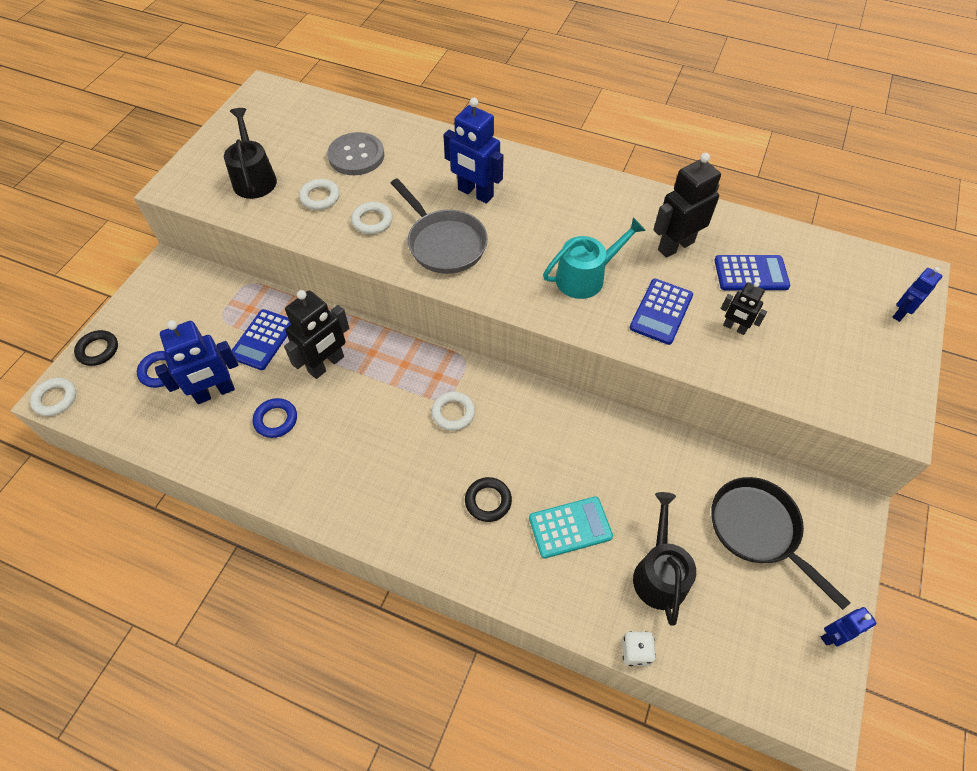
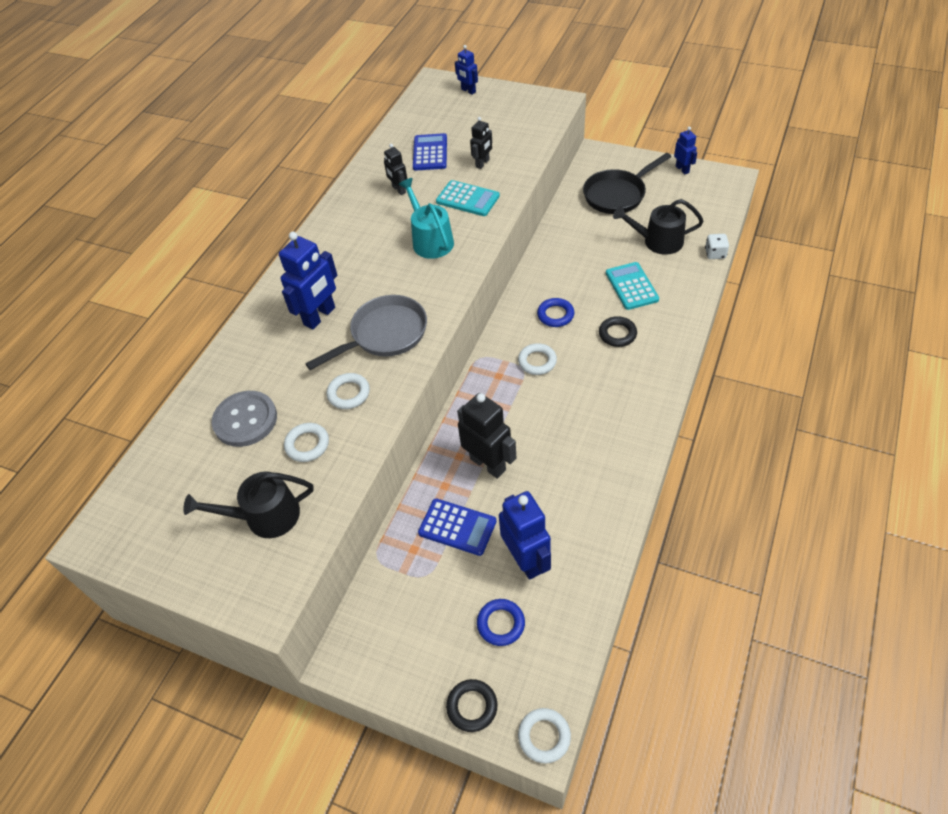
camera: 85 degrees left, 5 degrees down
blue ring [253,398,297,438] -> blue ring moved to [537,298,574,327]
blue calculator [630,279,693,345] -> turquoise calculator [436,180,500,216]
black robot [653,153,721,258] -> black robot [384,144,407,195], size x0.56

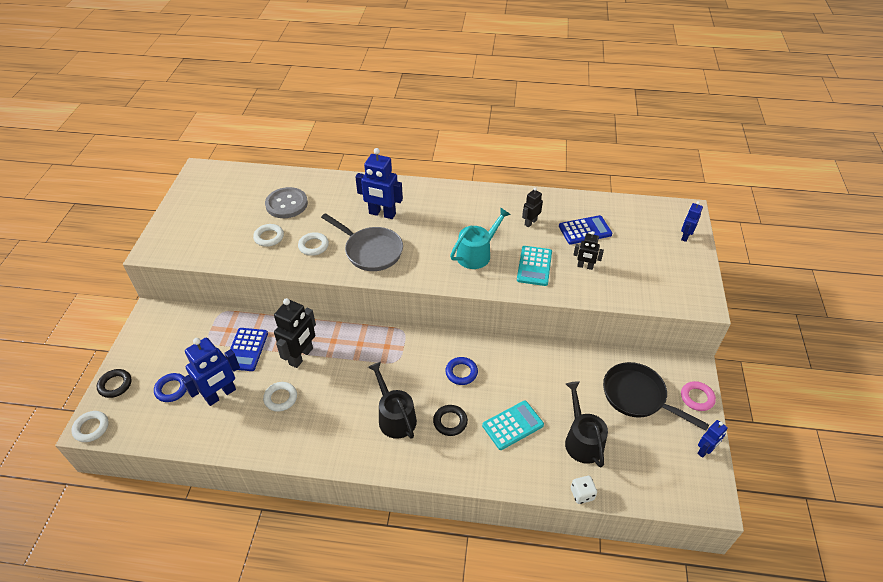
camera: 70 degrees right, 5 degrees down
black watering can [183,472,314,538] -> black watering can moved to [368,362,417,439]
white ring [518,343,557,375] -> white ring moved to [263,382,297,412]
none -> pink ring [681,381,716,411]

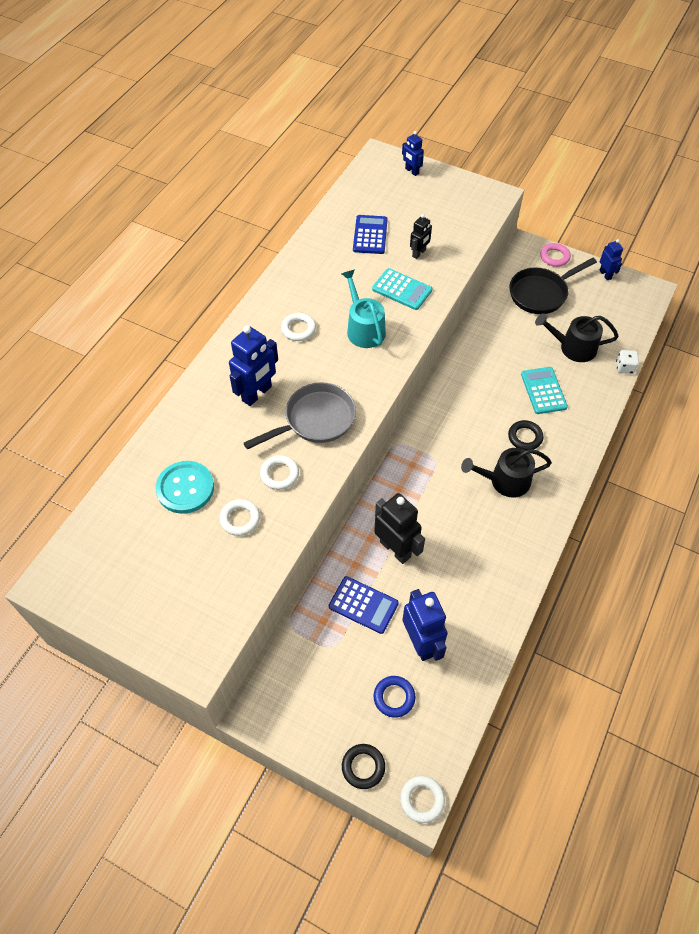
camera: 70 degrees left, 10 degrees up
white ring [263,382,297,412] -> white ring moved to [281,313,316,341]
grey button [265,187,308,218] -> turquoise button [156,461,214,514]
blue ring [445,357,478,385] -> none
black robot [522,187,543,227] -> none

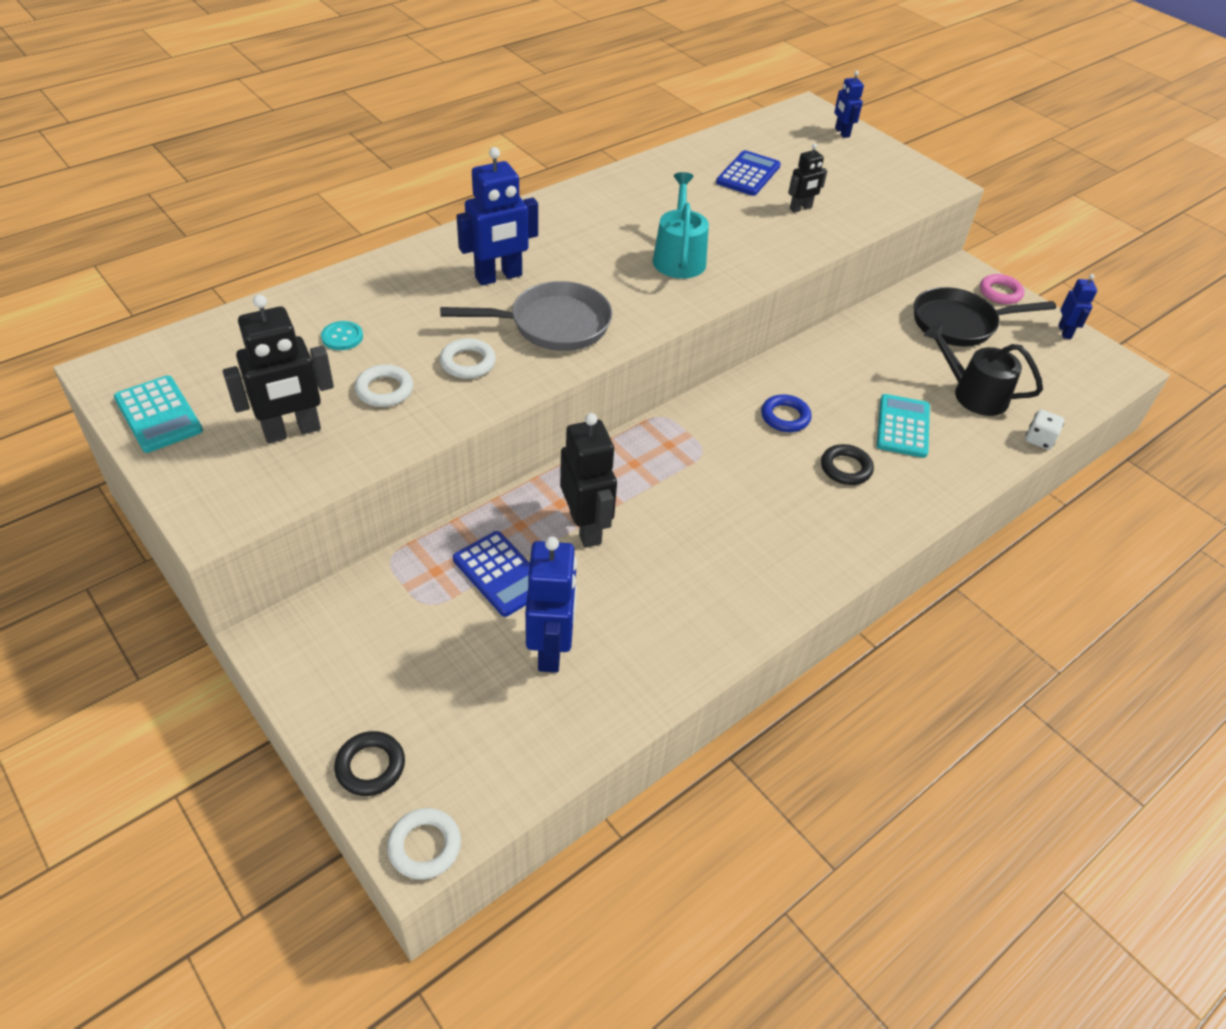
camera: 20 degrees right, 10 degrees down
turquoise button [156,461,214,514] -> turquoise button [321,321,363,350], size x0.51
white ring [281,313,316,341] -> none
turquoise calculator [372,268,432,310] -> turquoise calculator moved to [114,376,203,453]
blue ring [374,676,415,718] -> blue ring moved to [761,394,812,432]
black watering can [461,448,552,498] -> none
none -> black robot [223,295,334,444]

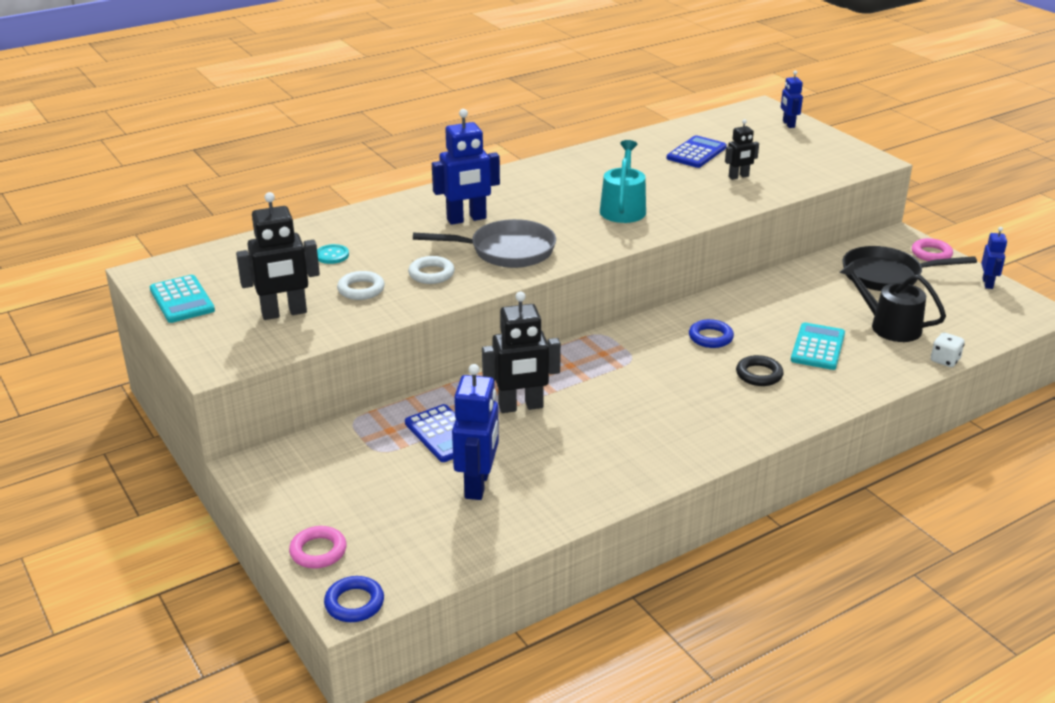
camera: 10 degrees right, 15 degrees down
black ring [334,731,405,796] -> pink ring [289,526,347,568]
white ring [387,808,461,880] -> blue ring [324,576,384,622]
black robot [560,413,617,548] -> black robot turned 90 degrees clockwise [482,292,561,413]

